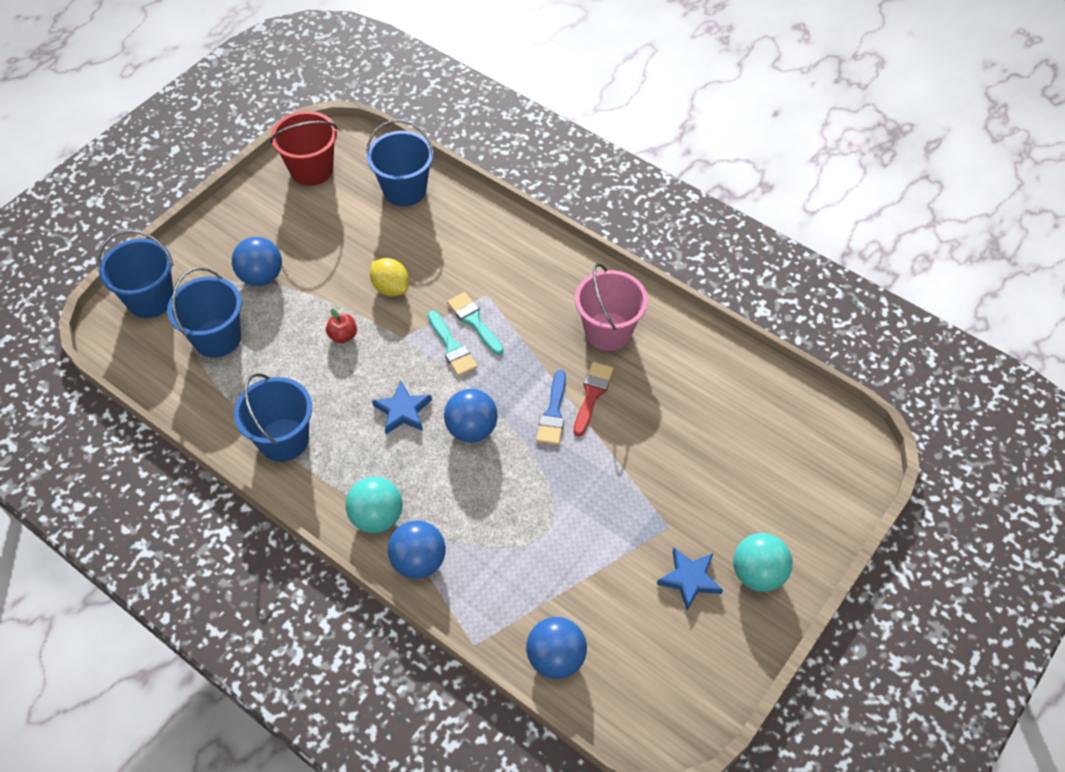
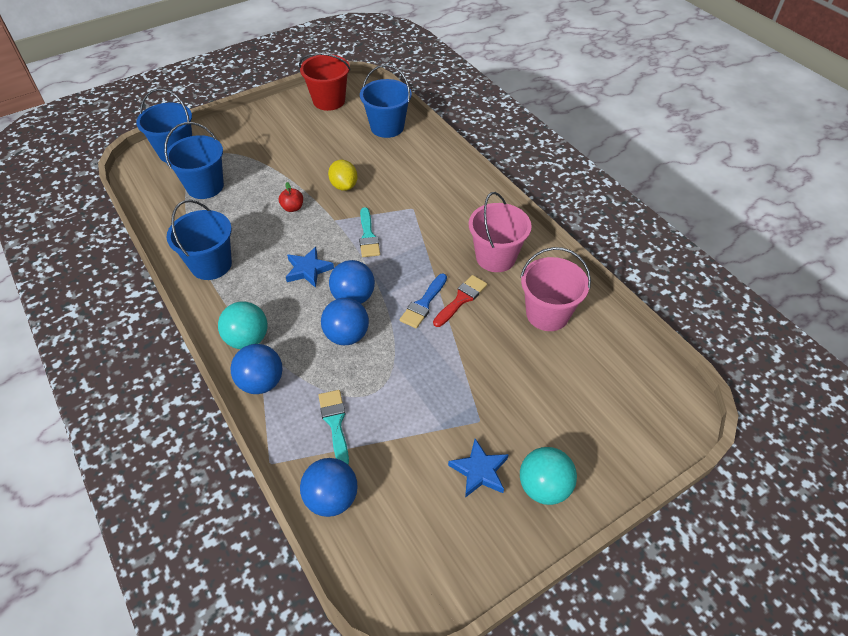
camera: 20 degrees right, 5 degrees down
blue ball [232,237,282,286] -> blue ball moved to [321,298,369,345]
turquoise brush [447,292,504,355] -> turquoise brush moved to [318,390,349,465]
none -> pink bucket [520,247,591,331]

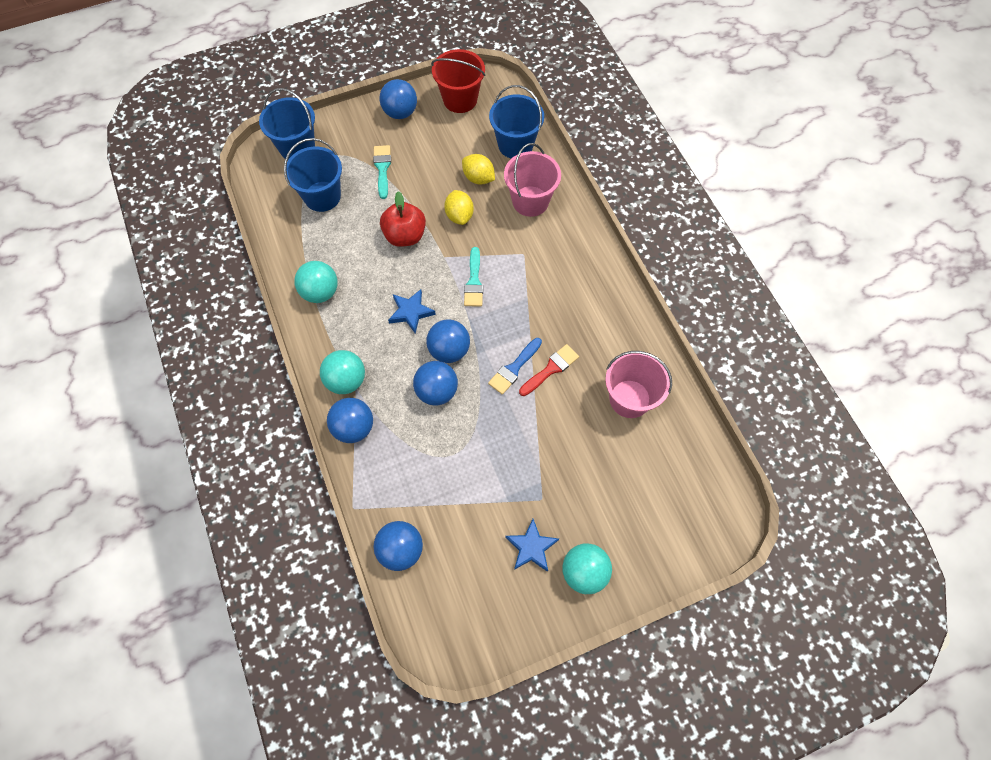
camera: 10 degrees right, 15 degrees up
blue bucket [166,200,232,280] -> turquoise ball [294,261,338,303]
red apple [279,182,303,212] -> red apple [380,191,426,247], size x1.84
turquoise brush [318,390,349,465] -> turquoise brush moved to [373,145,391,199]
pink bucket [469,192,532,272] -> pink bucket moved to [504,143,561,217]
none -> blue ball [380,79,417,119]
none -> yellow lemon [462,154,495,185]

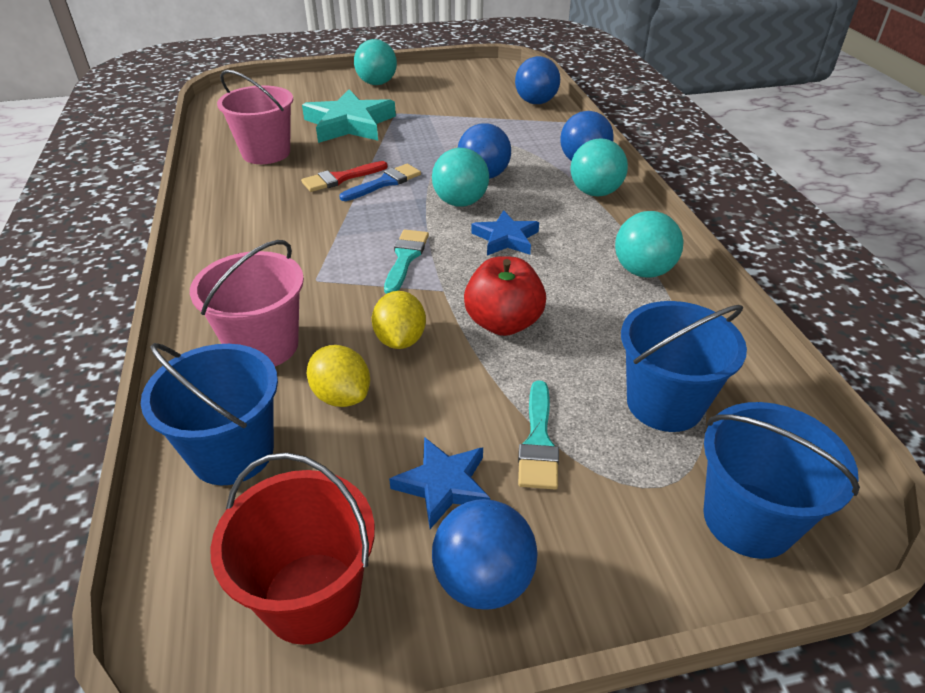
camera: 170 degrees left, 25 degrees down
blue ball [426,320,470,363] -> turquoise ball [432,148,489,207]
blue star [505,519,559,572] -> blue star moved to [389,437,490,529]
none -> turquoise star [302,89,396,143]

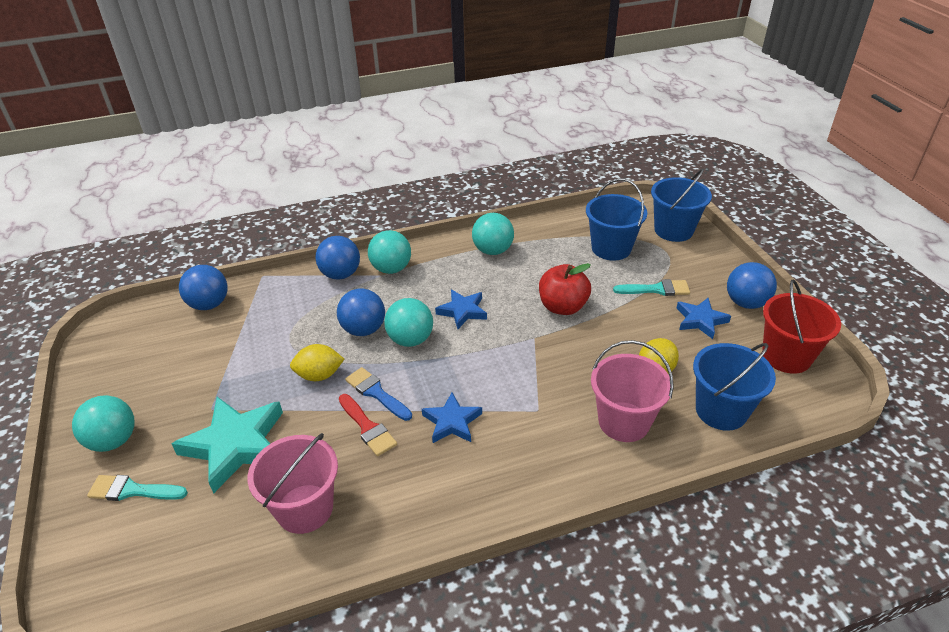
camera: 95 degrees left, 0 degrees up
yellow lemon [372,291,426,349] -> yellow lemon moved to [290,344,344,381]
turquoise brush [384,230,429,294] -> turquoise brush moved to [87,475,188,501]
none -> blue star [422,392,482,443]

